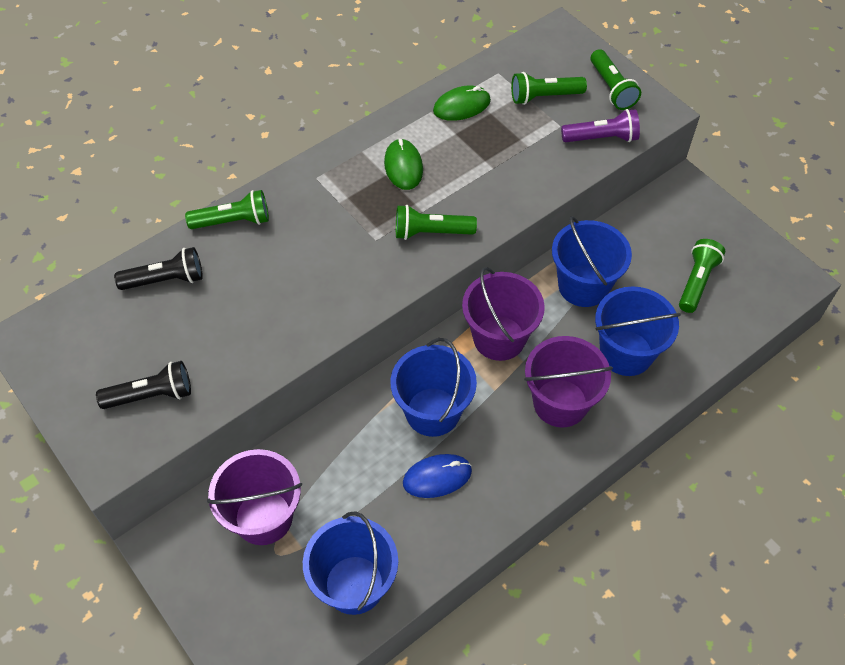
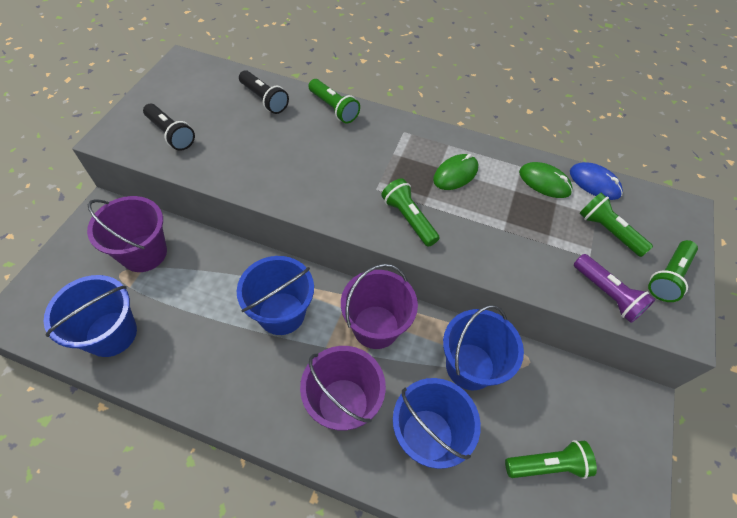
camera: 55 degrees right, 0 degrees up
blue mouse [403,454,472,498] -> blue mouse moved to [570,162,623,200]

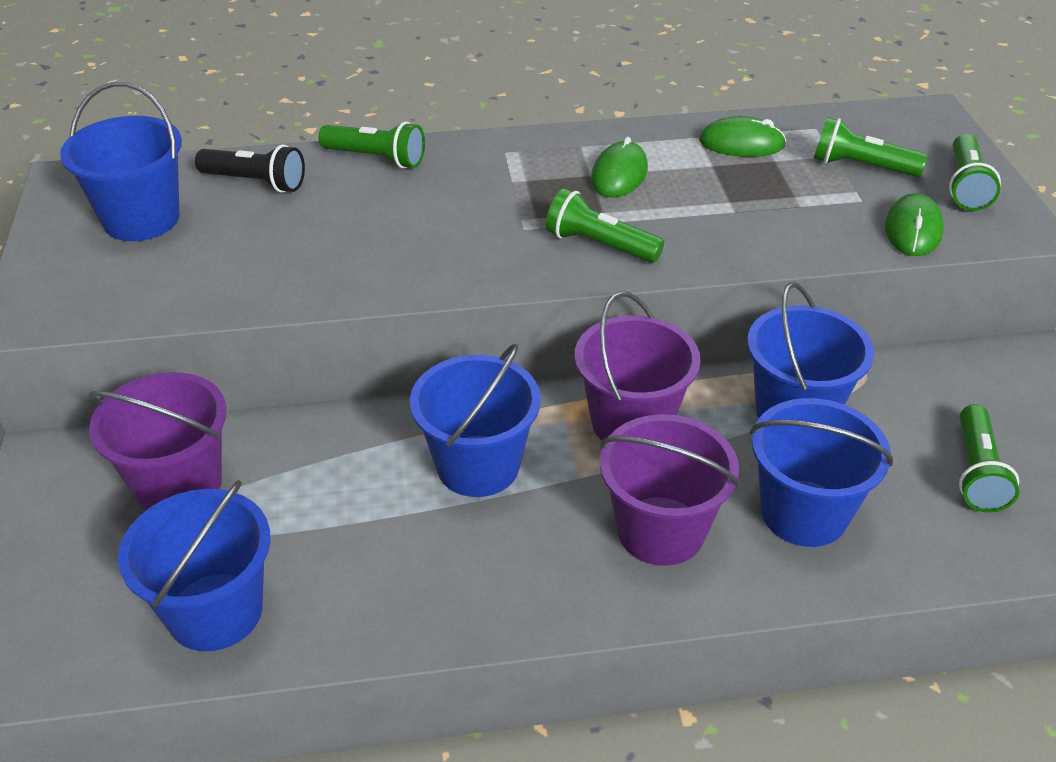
camera: 25 degrees left, 15 degrees down
black flashlight [143,104,195,151] -> none
green flashlight [505,440,597,479] -> green flashlight turned 135 degrees clockwise [959,404,1019,513]
blue mouse [570,162,623,200] -> none
purple flashlight [574,254,655,323] -> green mouse [885,193,944,256]
none -> blue bucket [60,82,182,241]

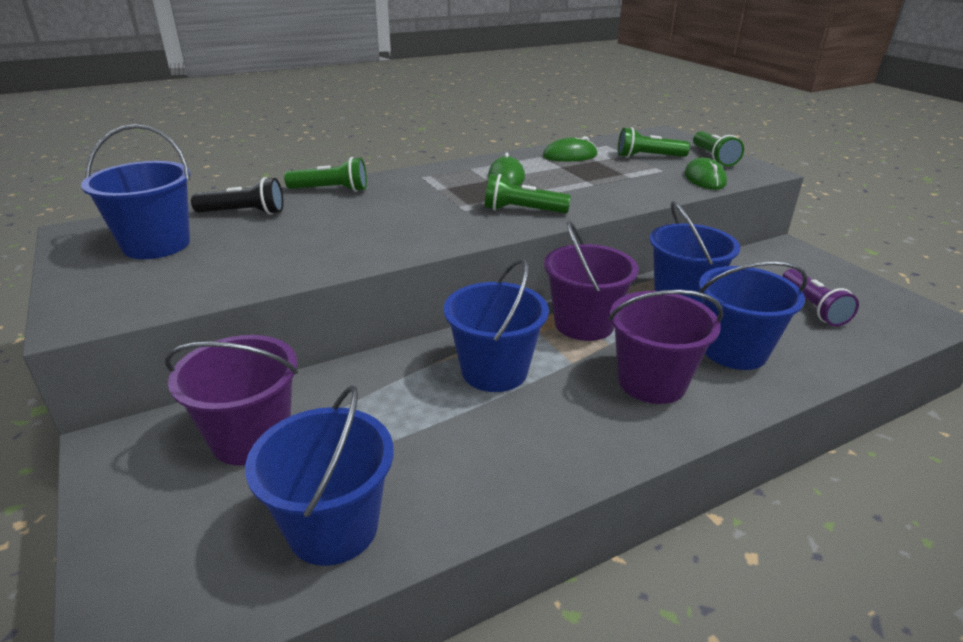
camera: 20 degrees left, 10 degrees down
green flashlight [959,404,1019,513] -> purple flashlight [782,269,859,326]

